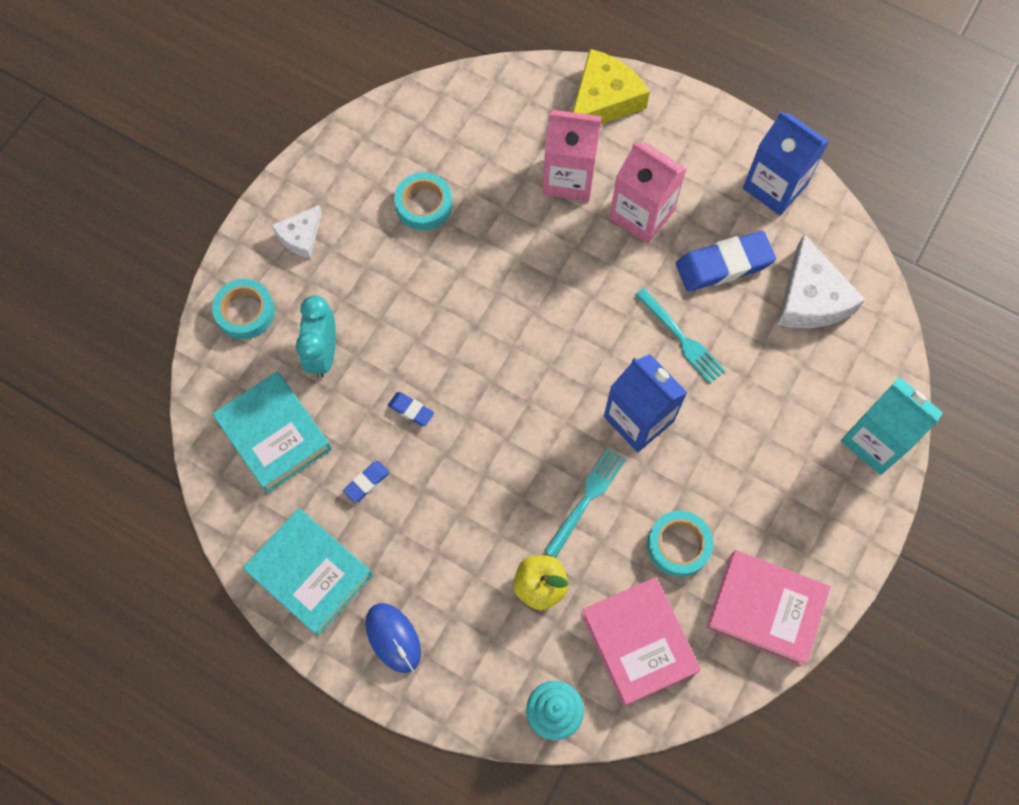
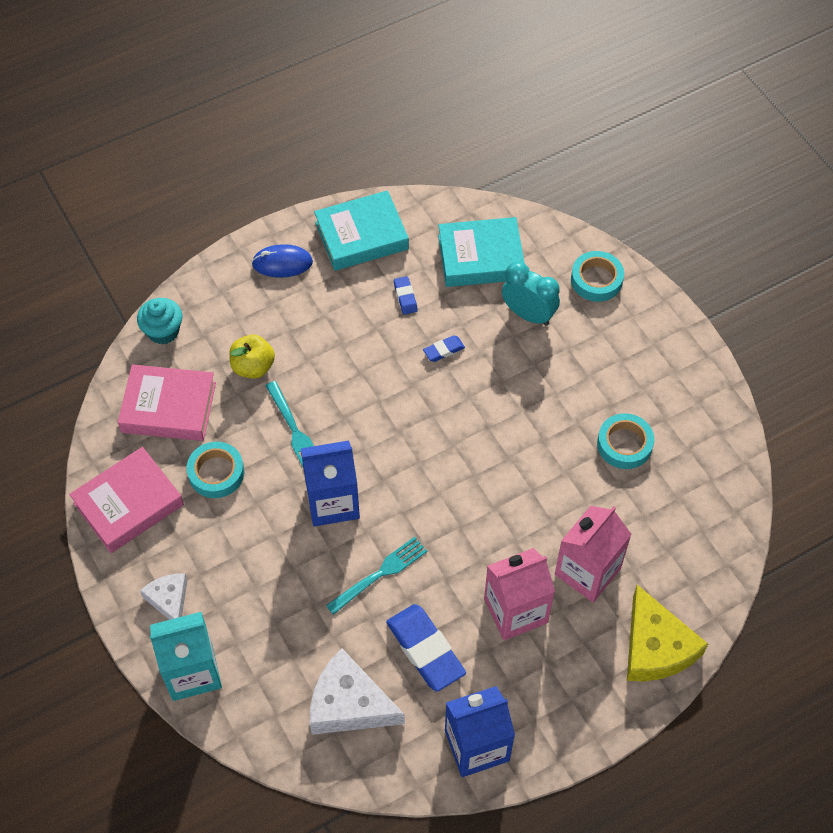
camera: 120 degrees right, 10 degrees down
white cheese [272,205,322,258] -> white cheese moved to [140,573,187,620]
turquoise fork [635,288,726,384] -> turquoise fork turned 150 degrees clockwise [326,537,427,615]
blue eraser [676,231,776,292] -> blue eraser turned 45 degrees counterclockwise [386,604,466,692]

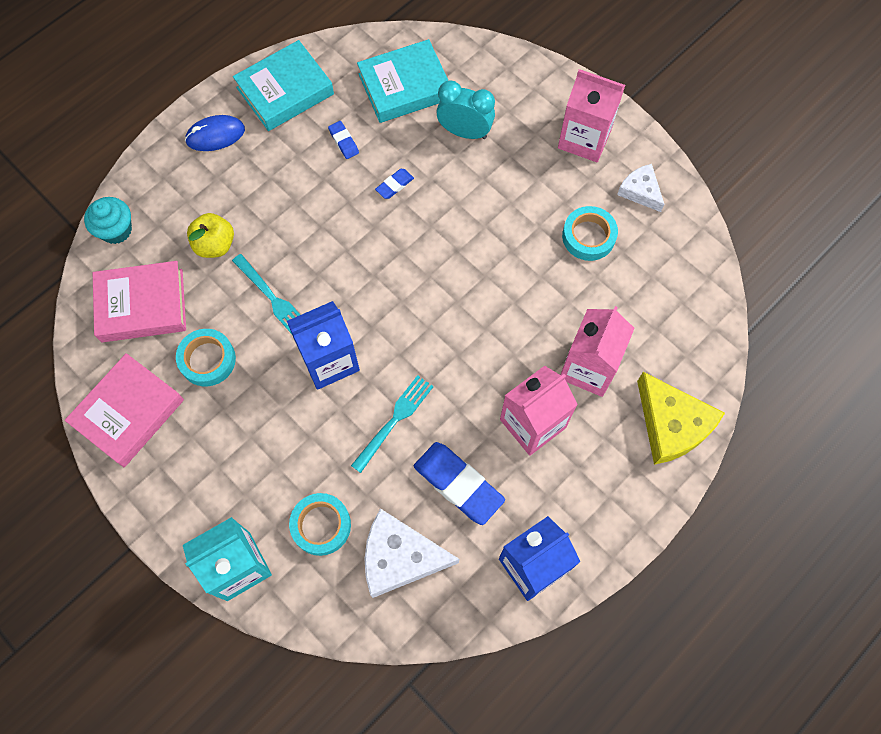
camera: 15 degrees left, 10 degrees up
white cheese [140,573,187,620] -> white cheese moved to [617,164,664,212]
turquoise tape [571,251,624,302] -> turquoise tape moved to [289,493,351,556]
none -> pink carton [558,69,625,162]

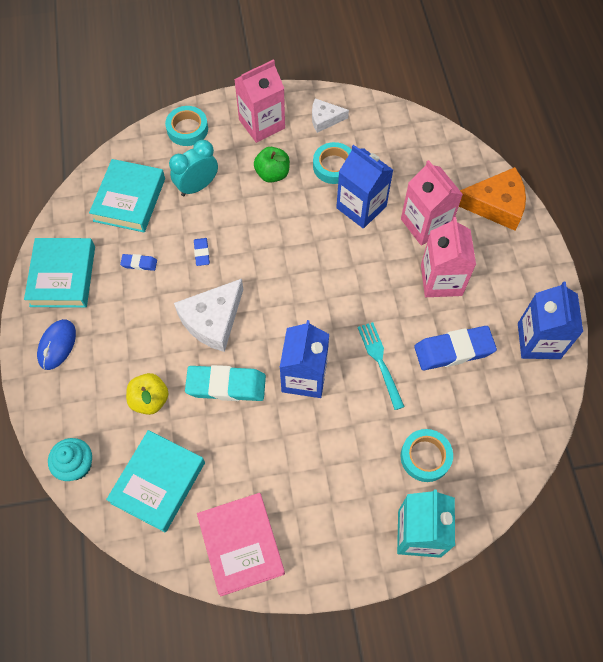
camera: 55 degrees left, 5 degrees down
pink book [93,261,186,342] -> turquoise book [106,430,205,533]
turquoise tape [176,329,236,387] -> turquoise tape moved to [165,106,208,146]
turquoise fork [232,254,300,334] -> turquoise eraser [185,365,266,401]
white cheese [364,508,459,598] -> white cheese moved to [174,279,243,352]
yellow cheese [637,372,725,465] -> orange cheese [459,167,526,231]
none -> green apple [254,147,290,183]
none -> blue carton [336,145,393,229]

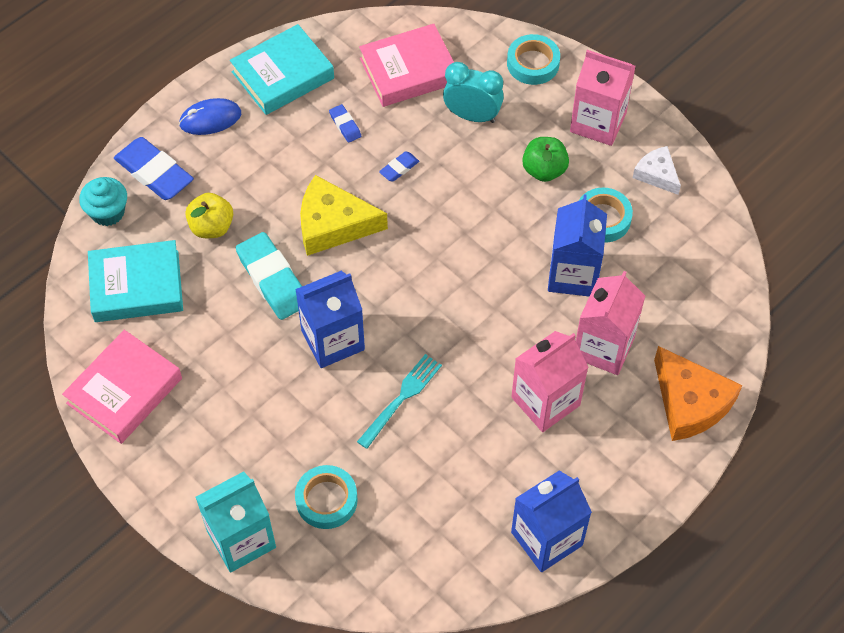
camera: 55 degrees right, 5 degrees down
turquoise book [89,159,165,232] -> pink book [359,24,454,107]
white cheese [174,279,243,352] -> yellow cheese [300,175,388,256]
blue eraser [414,326,497,370] -> blue eraser moved to [114,137,194,200]

